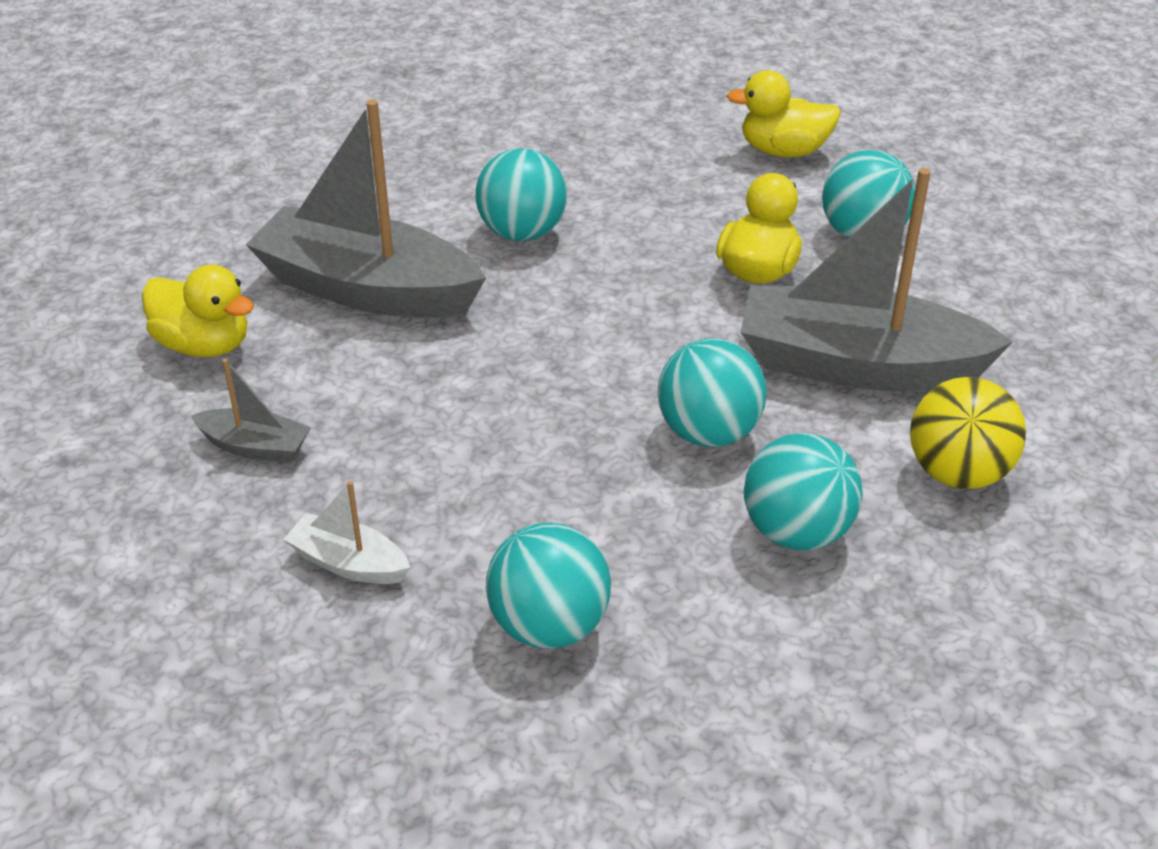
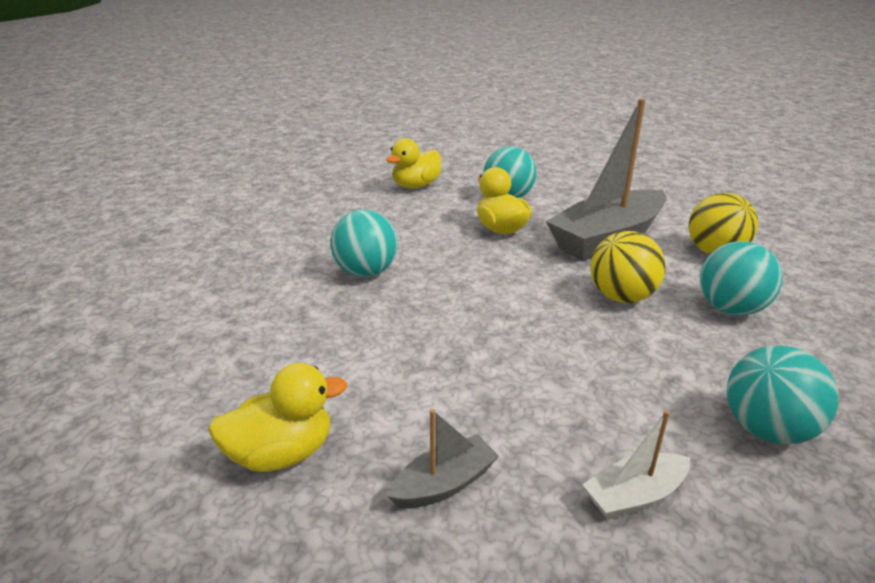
camera: 50 degrees left, 10 degrees down
grey boat [245,99,486,318] -> none
turquoise ball [657,338,767,447] -> yellow ball [590,231,666,303]

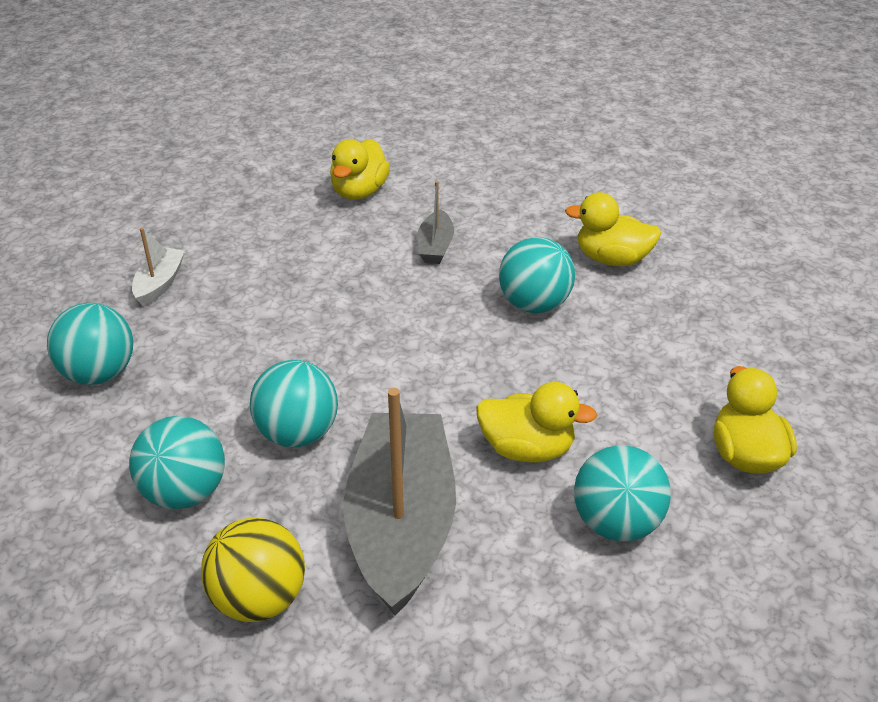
camera: 130 degrees right, 10 degrees up
grey boat [387,409,499,509] -> grey boat moved to [418,181,454,264]
yellow ball [590,231,666,303] -> turquoise ball [250,360,338,447]
none -> yellow duck [565,192,662,266]

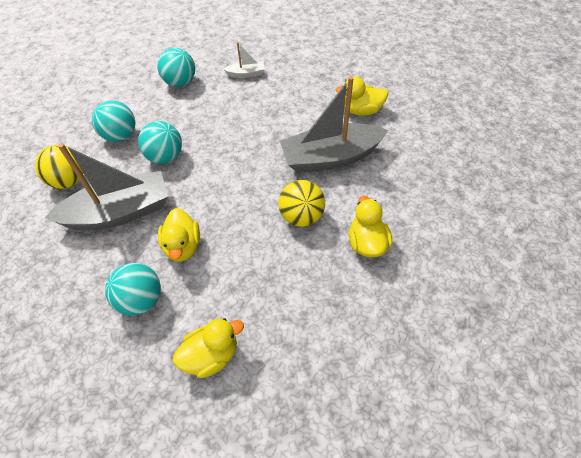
camera: 70 degrees right, 15 degrees up
grey boat [418,181,454,264] -> grey boat [280,76,388,173], size x2.25
turquoise ball [499,237,575,313] -> yellow ball [278,180,325,227]

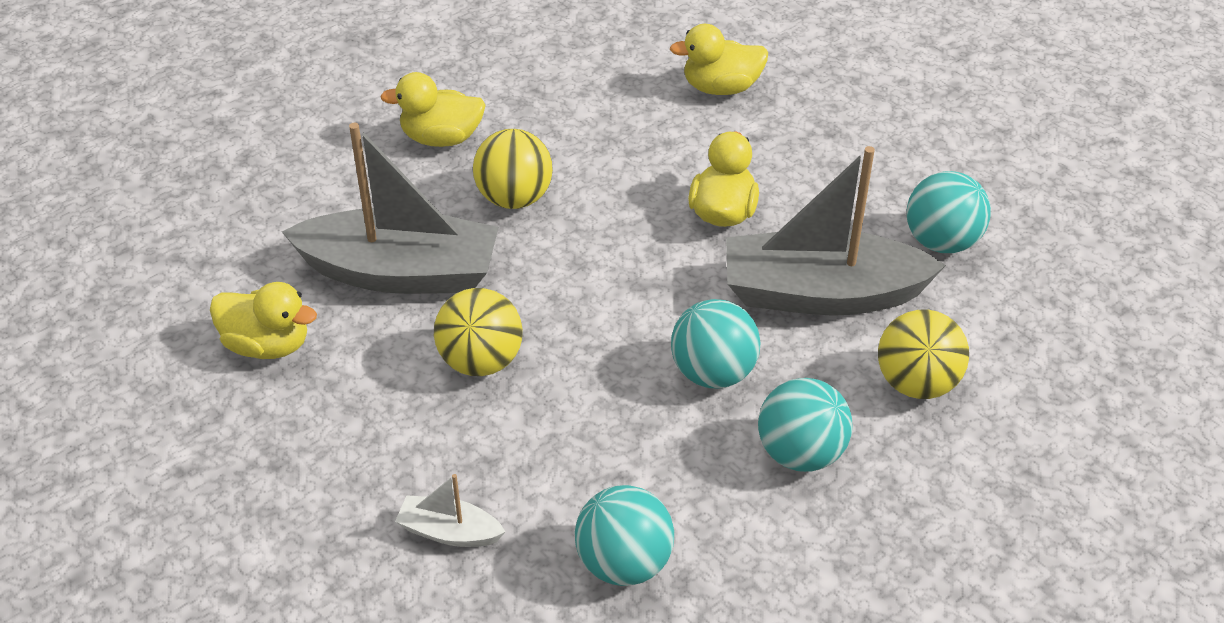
camera: 160 degrees left, 10 degrees down
turquoise ball [105,263,161,316] -> turquoise ball moved to [907,171,991,253]
yellow duck [349,196,392,257] -> yellow duck turned 75 degrees clockwise [380,72,486,147]
none -> yellow ball [434,288,523,376]

